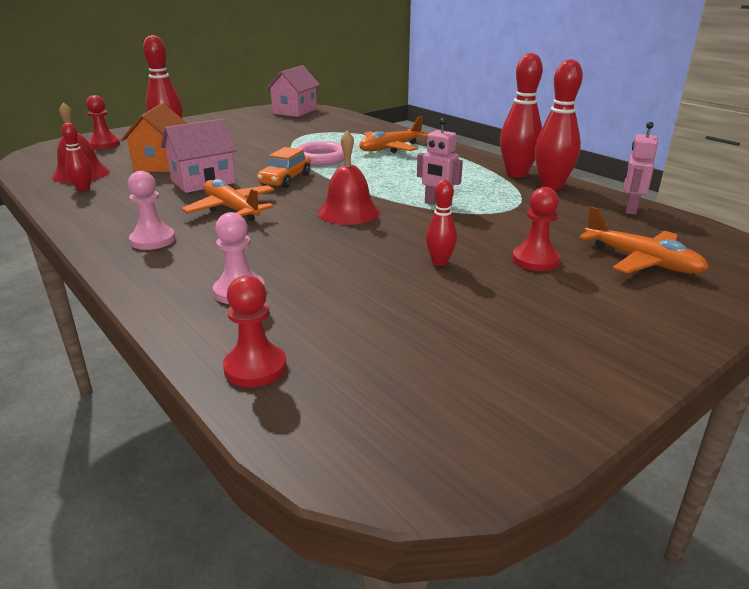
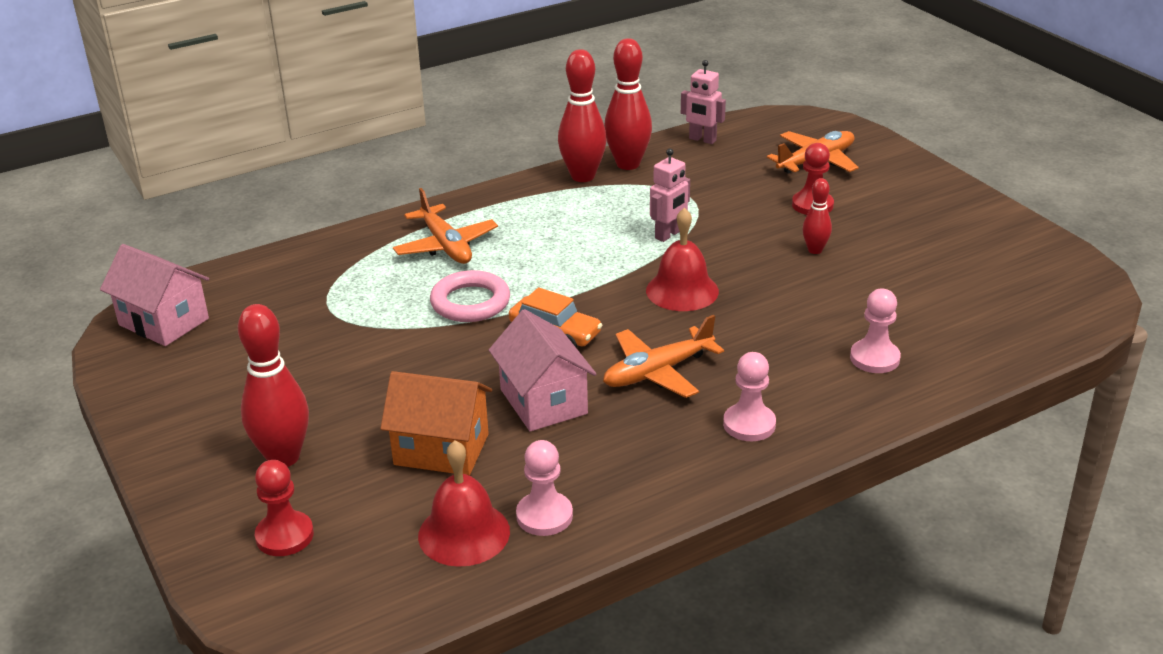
camera: 80 degrees left, 5 degrees up
red bowling pin [61,123,92,191] -> pink pawn [516,440,573,536]
red pawn [223,276,287,387] -> none

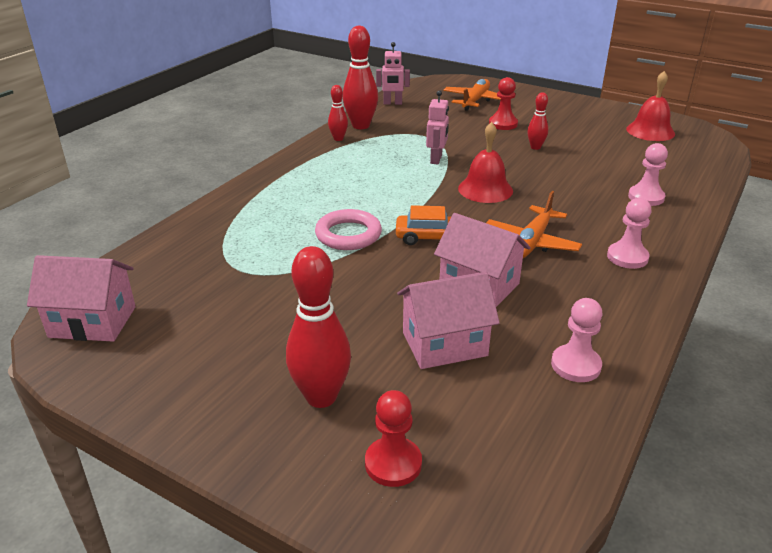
camera: 30 degrees left, 0 degrees up
orange house [380,371,492,475] -> pink house [397,272,500,369]
orange plane [393,188,498,264] -> none
red bell [418,440,510,567] -> red bell moved to [626,71,675,141]
red bowling pin [558,49,607,182] -> red bowling pin [328,85,348,141], size x0.54

